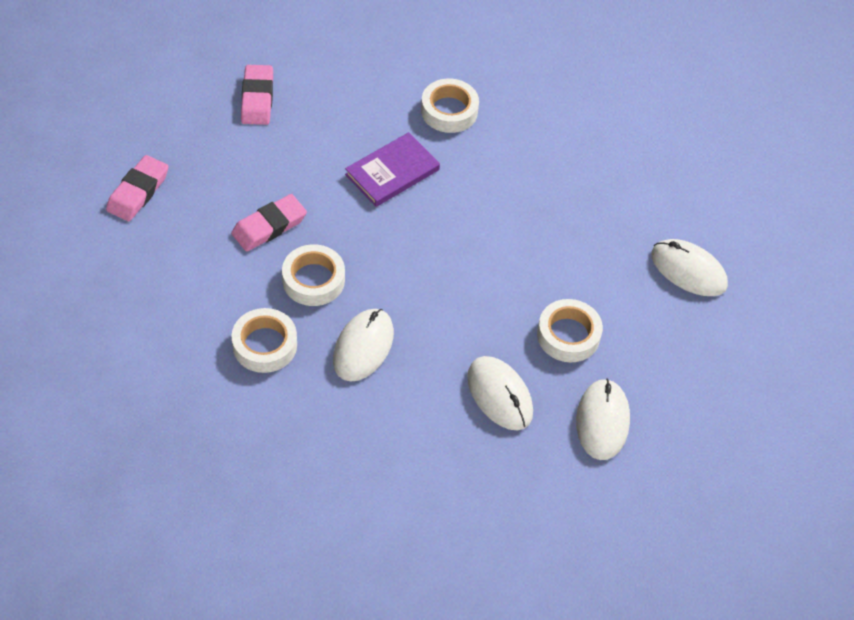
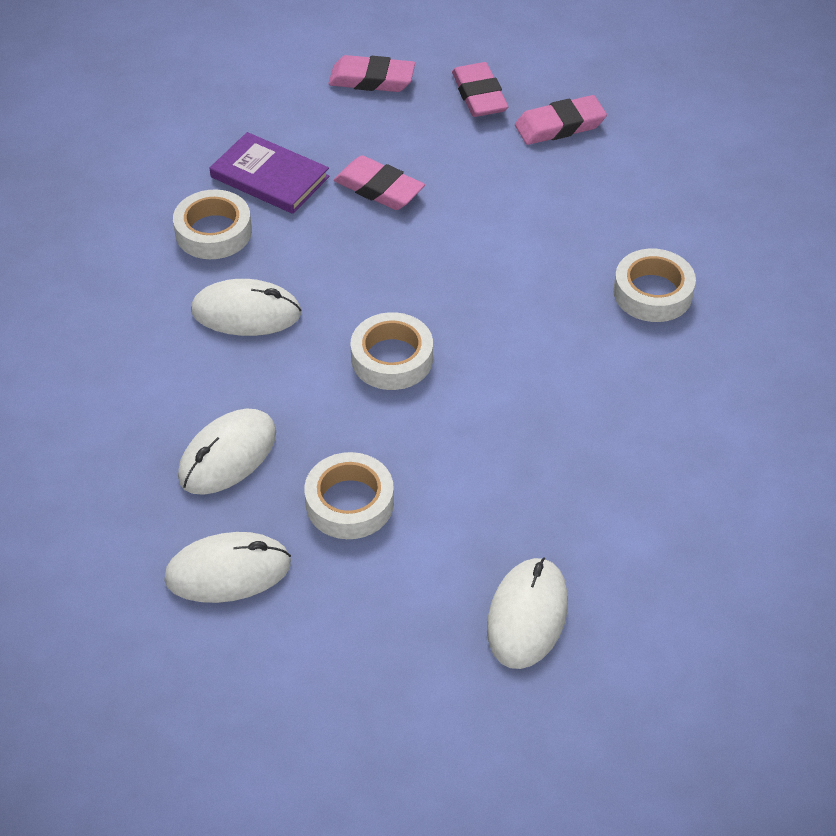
camera: 75 degrees right, 5 degrees down
white tape [282,244,345,306] -> white tape moved to [351,312,433,390]
purple book [345,132,440,207] -> purple book moved to [210,132,329,214]
none -> pink eraser [452,62,508,117]

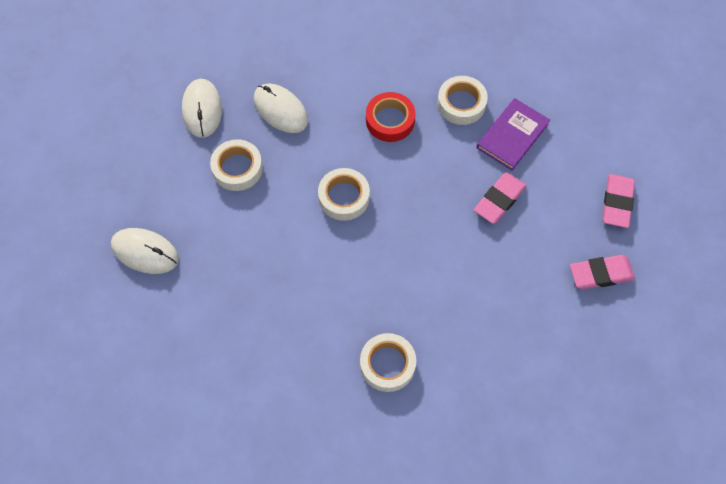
camera: 95 degrees right, 15 degrees up
white mouse [191,279,301,336] -> red tape [366,92,415,142]
pink eraser [515,95,607,145] -> none

